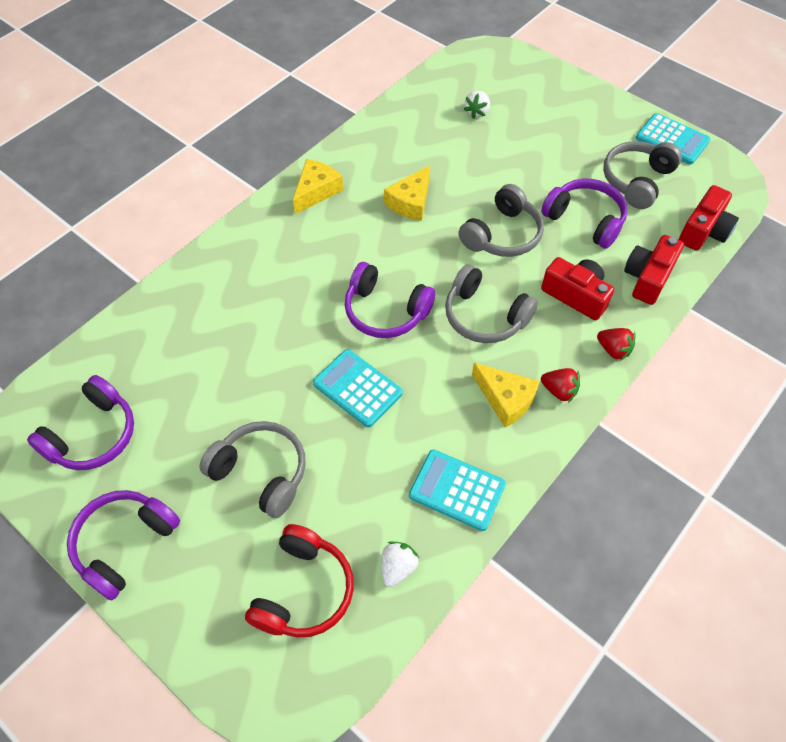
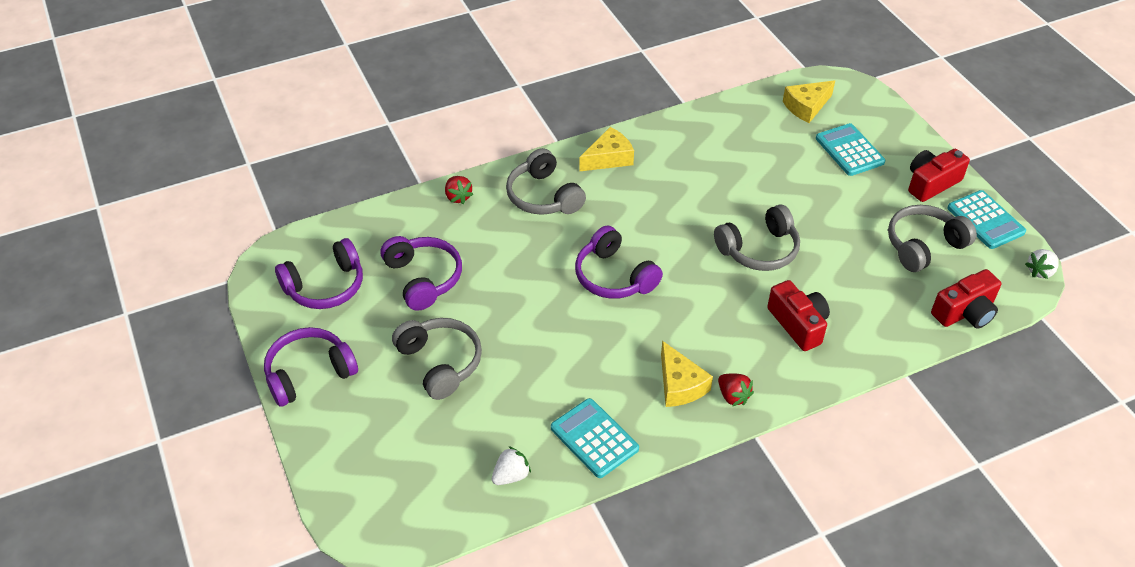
camera: 25 degrees right, 10 degrees down
red headphones [245,524,354,638] -> none
turquoise calculator [313,349,403,427] -> turquoise calculator moved to [816,123,886,176]
yellow cheese [384,165,430,221] -> yellow cheese moved to [783,80,835,123]
grey headphones [445,264,538,343] -> grey headphones moved to [506,148,586,215]
white strawberry [464,91,490,119] -> white strawberry moved to [1025,249,1059,279]
purple headphones [541,179,628,249] -> purple headphones moved to [380,236,462,311]
red strawberry [597,328,636,361] -> red strawberry moved to [445,176,474,204]
red camera [624,235,684,305] -> red camera moved to [908,149,970,202]

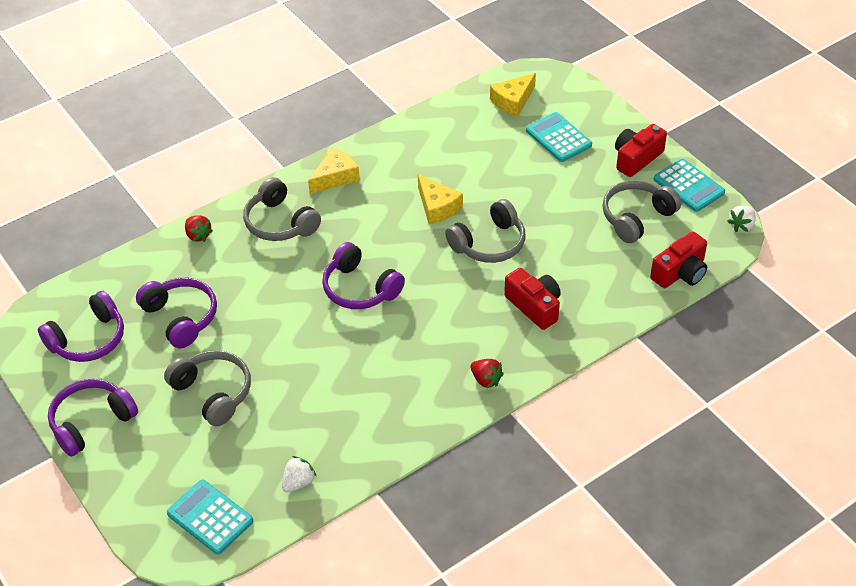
camera: 10 degrees left, 0 degrees up
turquoise calculator [551,398,639,478] -> turquoise calculator moved to [167,480,253,554]
yellow cheese [661,341,713,407] -> yellow cheese moved to [418,174,463,224]

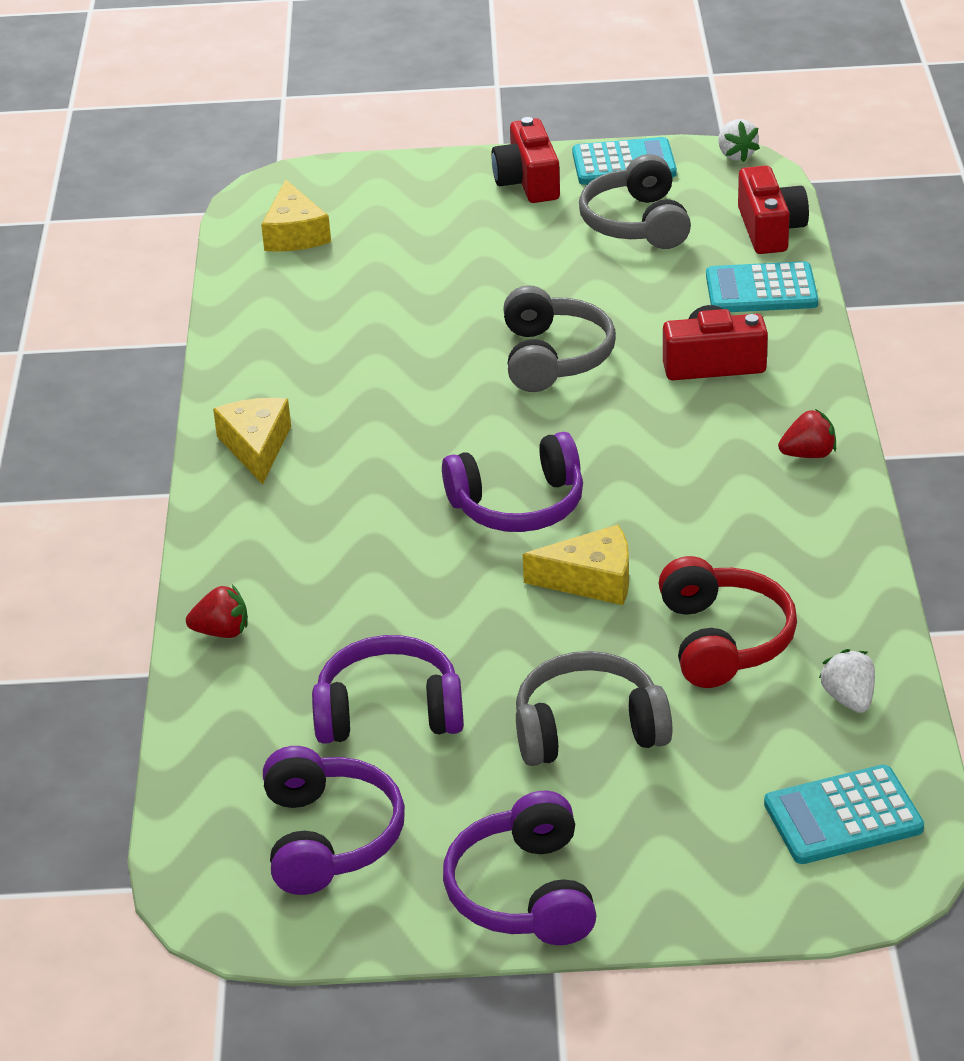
camera: 55 degrees left, 10 degrees down
grey headphones [243,177,321,241] -> none
yellow cheese [418,174,463,224] -> yellow cheese moved to [523,524,629,605]
turquoise calculator [526,112,592,162] -> turquoise calculator moved to [706,261,818,312]
none -> red headphones [659,556,797,688]

